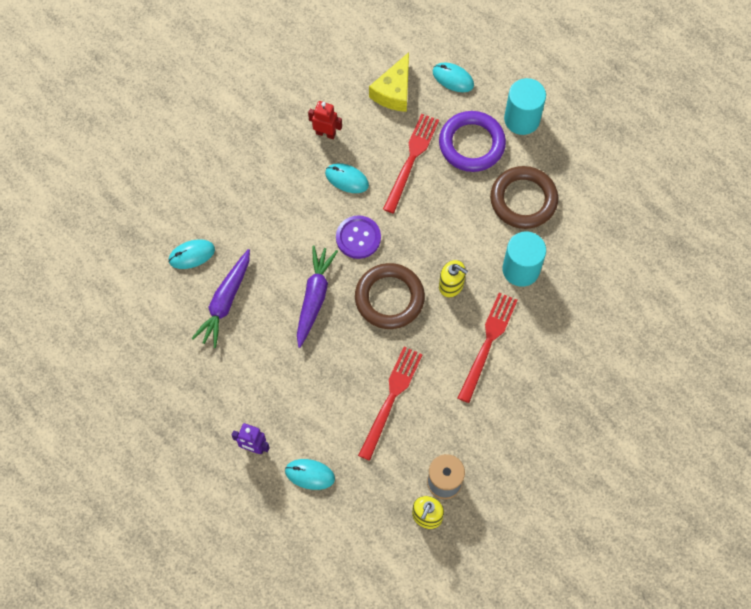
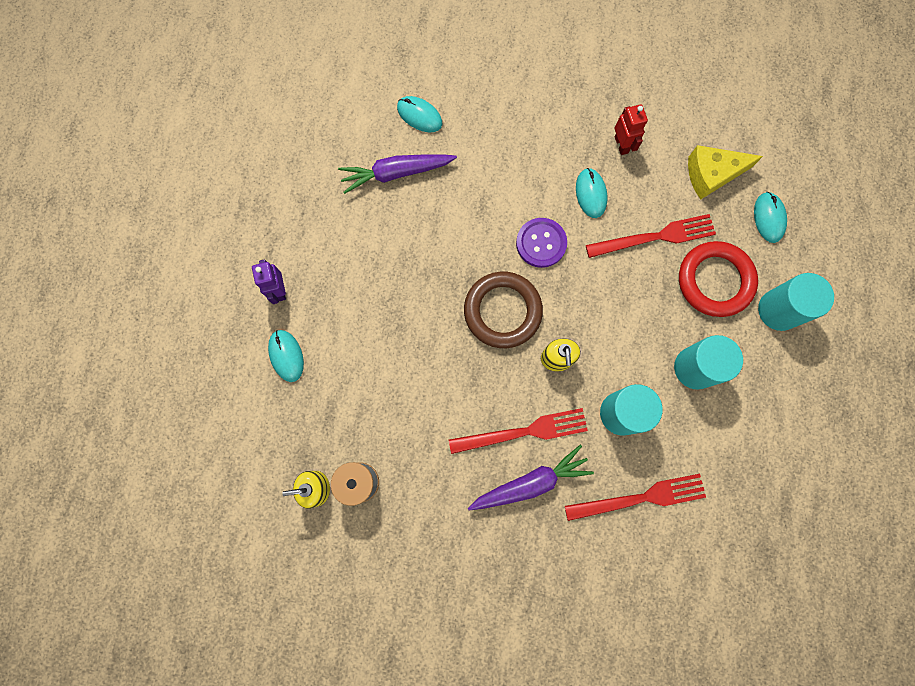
camera: 55 degrees right, 10 degrees up
purple carrot [297,246,338,348] -> purple carrot moved to [468,445,594,511]
red fork [358,347,423,461] -> red fork moved to [565,474,706,521]
purple ring [439,111,506,172] -> red ring [679,241,758,317]
brown ring [490,166,558,229] -> turquoise cylinder [674,335,743,390]

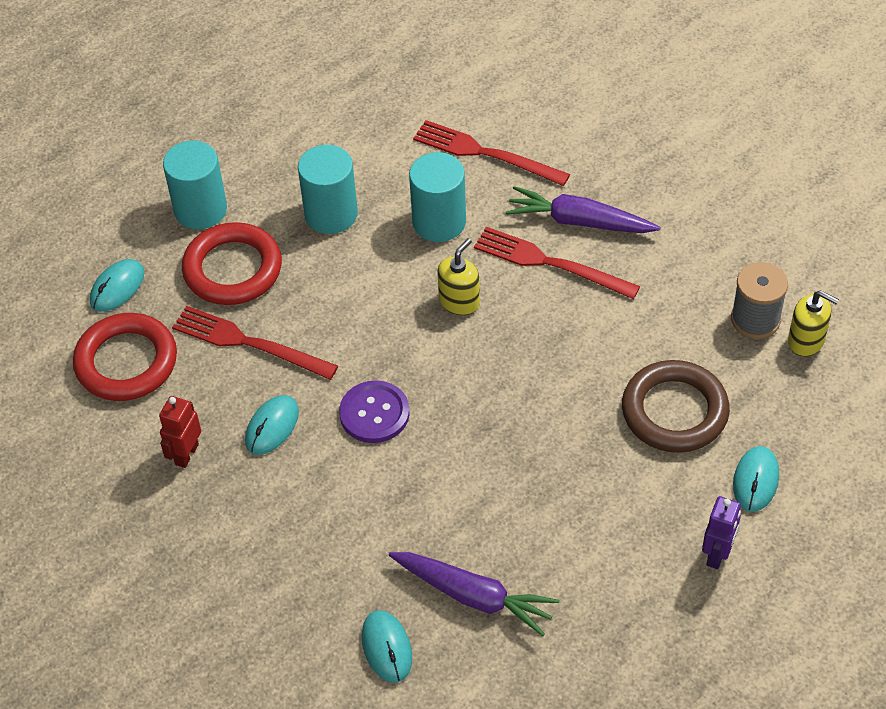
camera: 140 degrees left, 25 degrees down
brown ring [464,272,543,348] -> brown ring moved to [622,360,730,453]
yellow cheese [688,145,763,200] -> red ring [73,313,177,401]

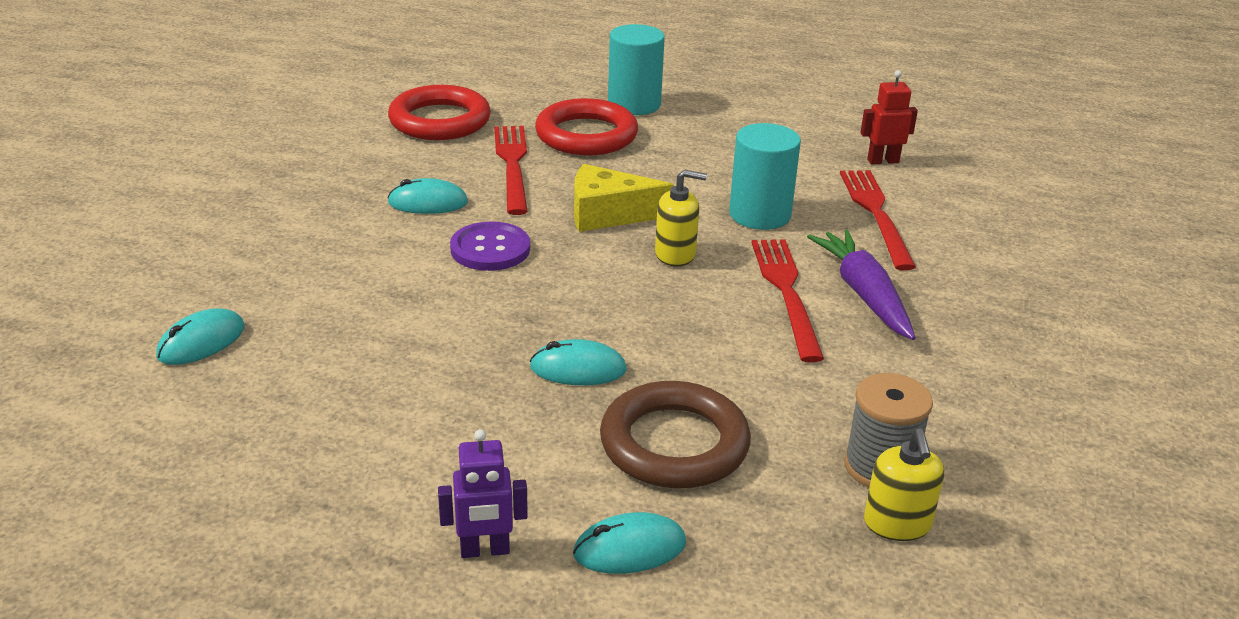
camera: 55 degrees right, 20 degrees down
turquoise mouse [90,259,144,312] -> turquoise mouse moved to [530,339,627,385]
red robot [159,396,201,468] -> red robot moved to [860,70,918,165]
turquoise cylinder [298,145,358,234] -> none
purple carrot [389,552,559,636] -> none
none -> yellow cheese [574,164,674,232]

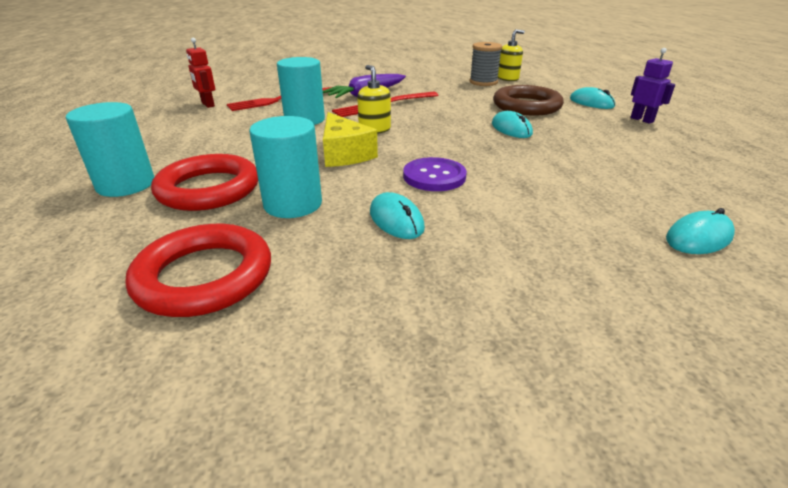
camera: 115 degrees left, 0 degrees up
turquoise mouse [156,308,244,365] -> turquoise mouse turned 45 degrees counterclockwise [666,208,735,254]
red fork [494,126,528,215] -> turquoise cylinder [249,116,322,218]

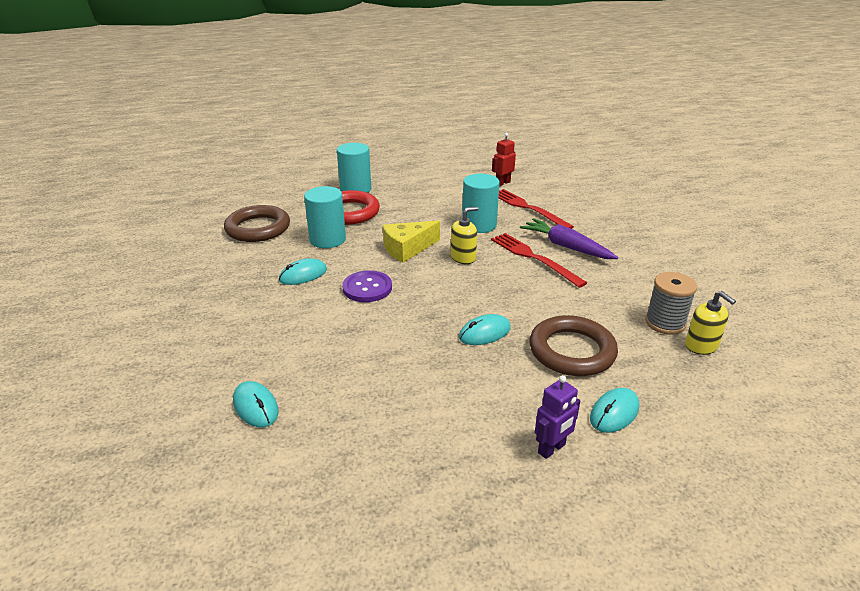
camera: 85 degrees right, 0 degrees up
red ring [126,224,271,317] -> brown ring [224,205,290,242]

